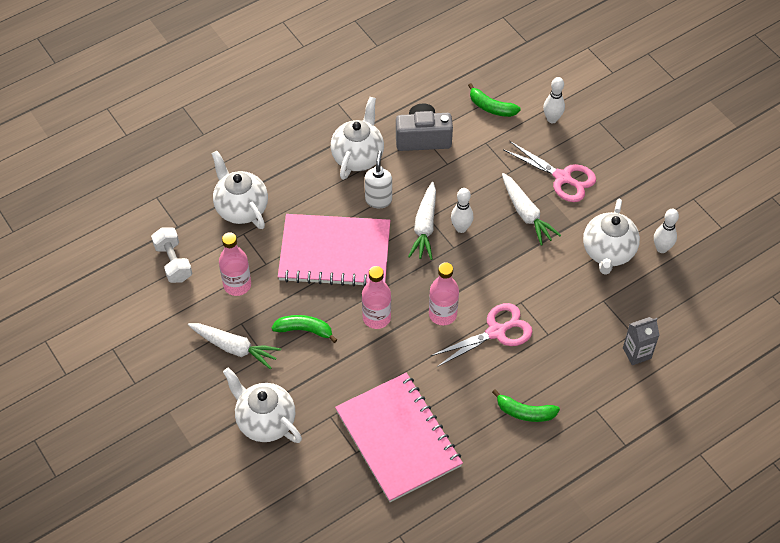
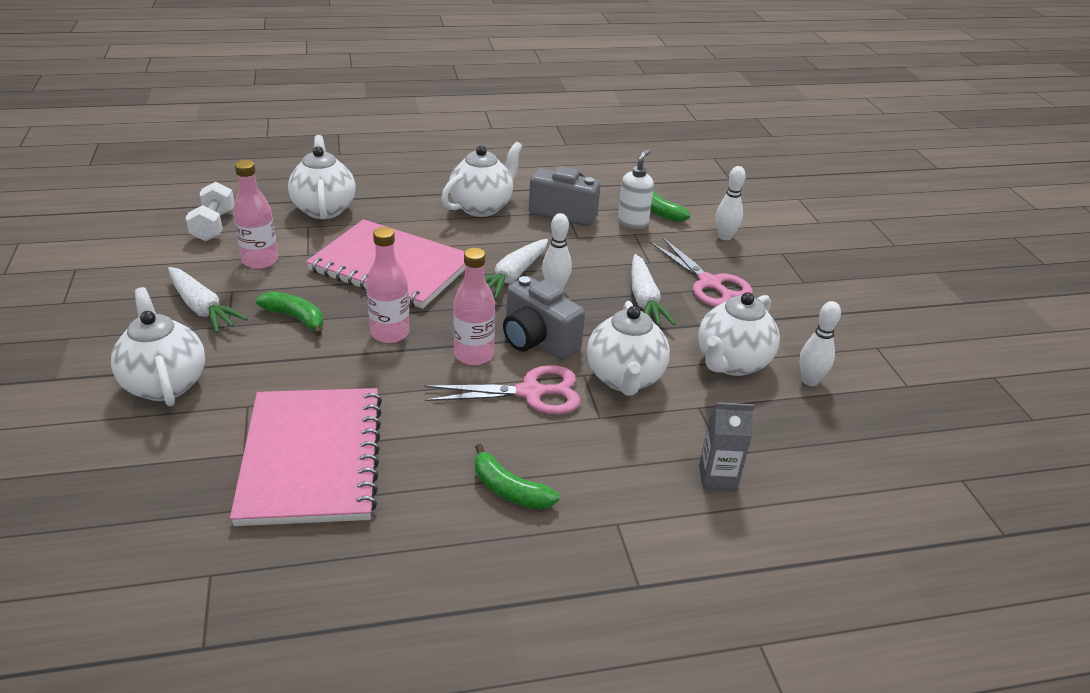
camera: 20 degrees right, 20 degrees down
white soap dispenser [365,151,392,208] -> white soap dispenser moved to [618,149,654,229]
none -> grey camera [503,276,585,360]
none -> white teapot [587,301,670,396]

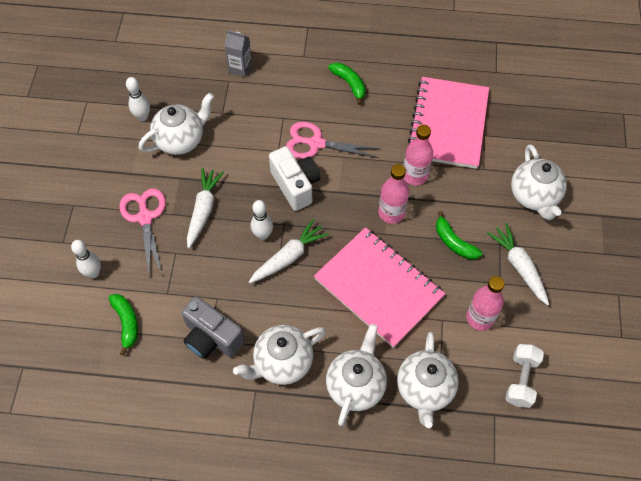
camera: 160 degrees left, 25 degrees up
pink bottle [453,248,495,365] -> pink bottle moved to [403,125,433,186]
grey camera [503,276,585,360] -> white camera [269,146,320,211]
white teapot [587,301,670,396] -> white teapot moved to [326,323,387,426]
white soap dispenser [618,149,654,229] -> none

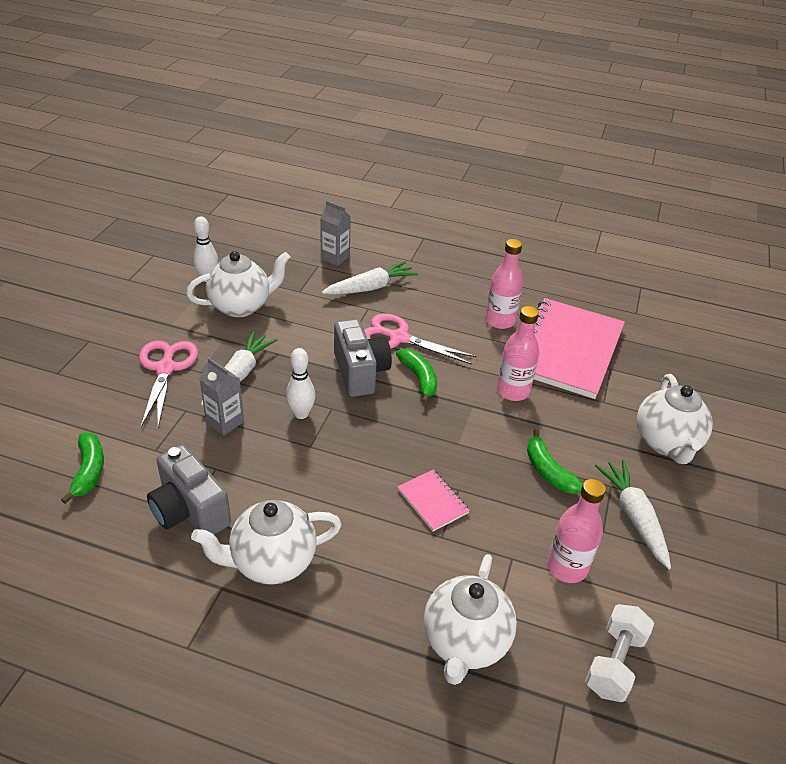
camera: 10 degrees right, 20 degrees down
white bowling pin [71,240,101,278] -> none
white carrot [249,219,329,283] -> white carrot moved to [322,261,418,295]
white camera [269,146,320,211] -> grey camera [334,319,392,397]
pink notebook [314,227,445,348] -> pink notebook [398,470,470,531], size x0.42
white teapot [326,323,387,426] -> none
green banana [328,63,365,105] -> green banana moved to [396,349,437,404]
pink bottle [379,164,409,224] -> pink bottle moved to [485,239,523,329]
none -> grey carton [199,358,244,436]

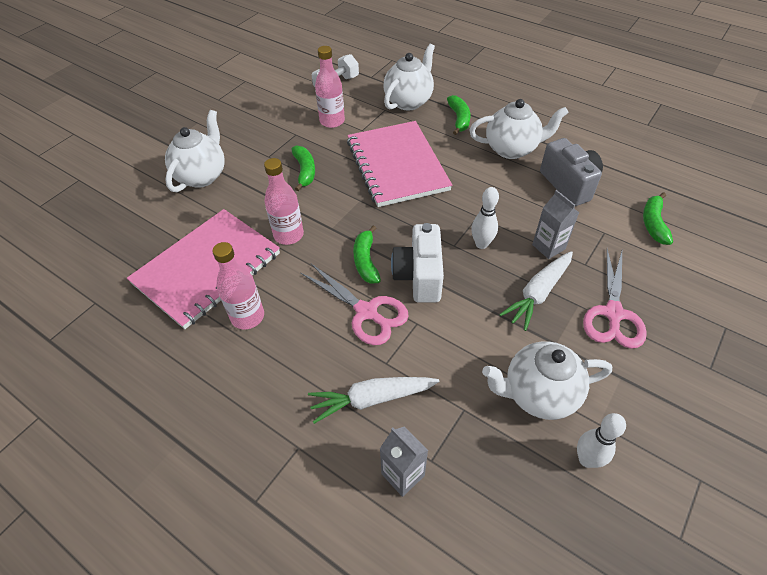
camera: 160 degrees left, 10 degrees up
grey camera [334,319,392,397] -> white camera [391,223,444,303]
pink notebook [398,470,470,531] -> pink notebook [347,121,452,207], size x2.38
white carrot [595,460,671,569] -> none
none -> green banana [447,95,470,135]

